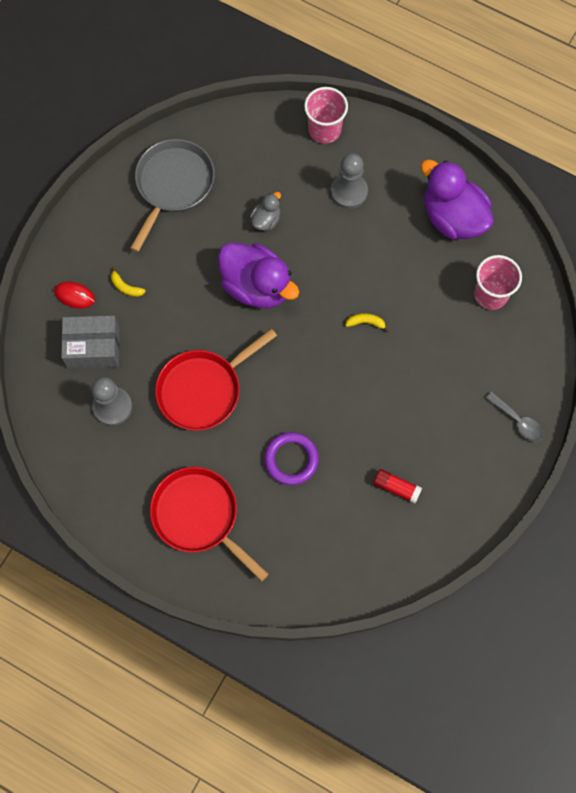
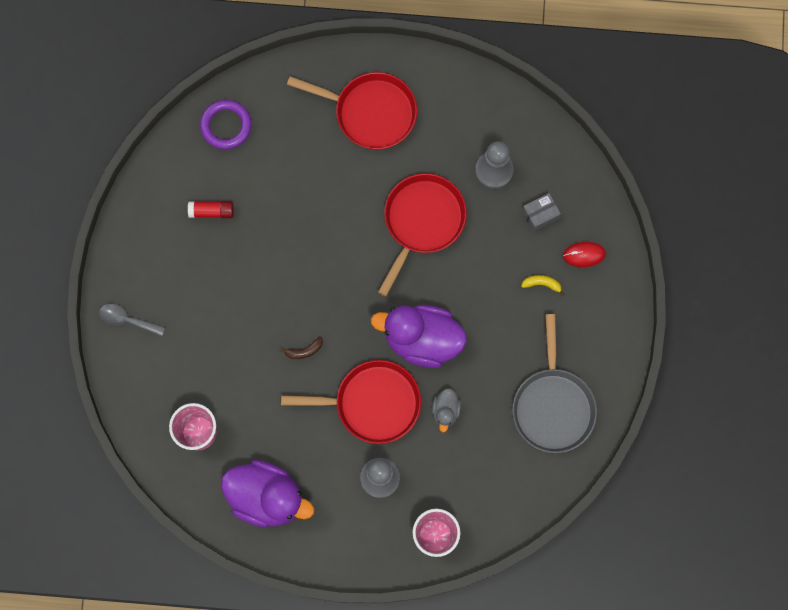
camera: 155 degrees right, 5 degrees up
grey box [61,315,119,369] -> grey box [522,193,561,232], size x0.58
purple ring [264,432,319,485] -> purple ring moved to [200,100,252,149]
yellow banana [345,313,389,332] -> brown banana [280,337,323,359]
none -> red pan [281,360,421,444]

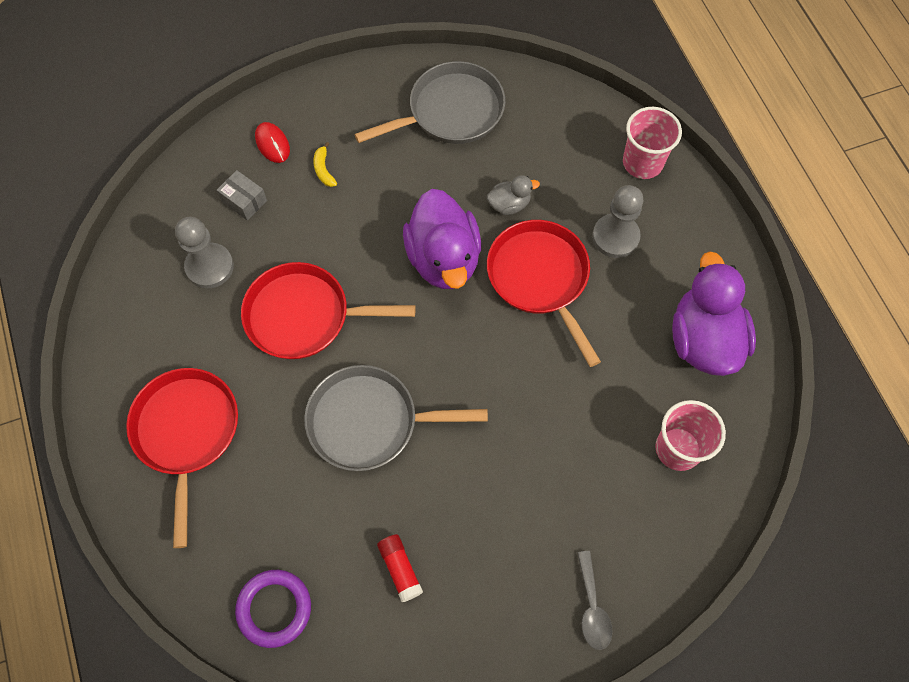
camera: 115 degrees left, 10 degrees down
brown banana [280,337,323,359] -> none
none -> grey pan [304,365,488,471]

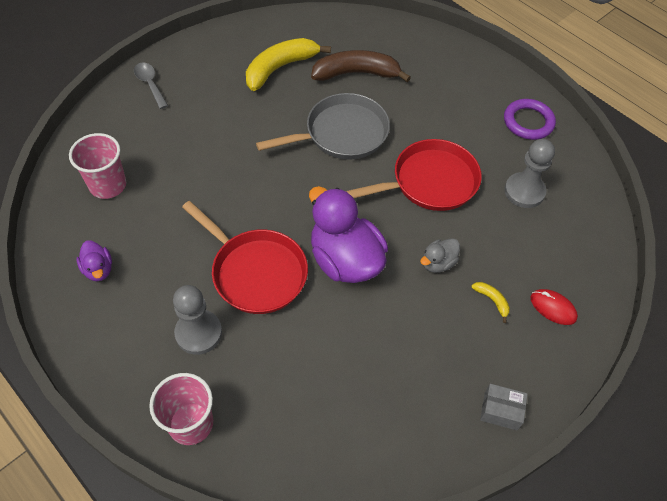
camera: 155 degrees right, 10 degrees down
red pan [126,368,238,548] -> none
grey box [217,170,267,221] -> grey box moved to [480,384,527,430]
purple ring [235,570,311,648] -> purple ring moved to [504,99,556,140]
grey pan [354,61,506,144] -> none
red glue stick [377,534,423,602] -> yellow banana [246,38,331,91]
grey duck [487,175,540,215] -> grey duck moved to [420,238,460,273]
purple duck [672,251,756,376] -> purple duck [77,240,112,281], size x0.47
none -> brown banana [311,50,411,82]

